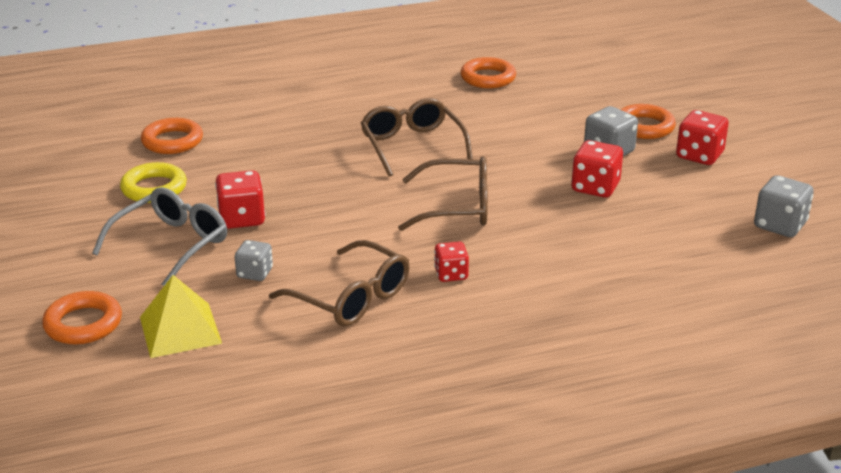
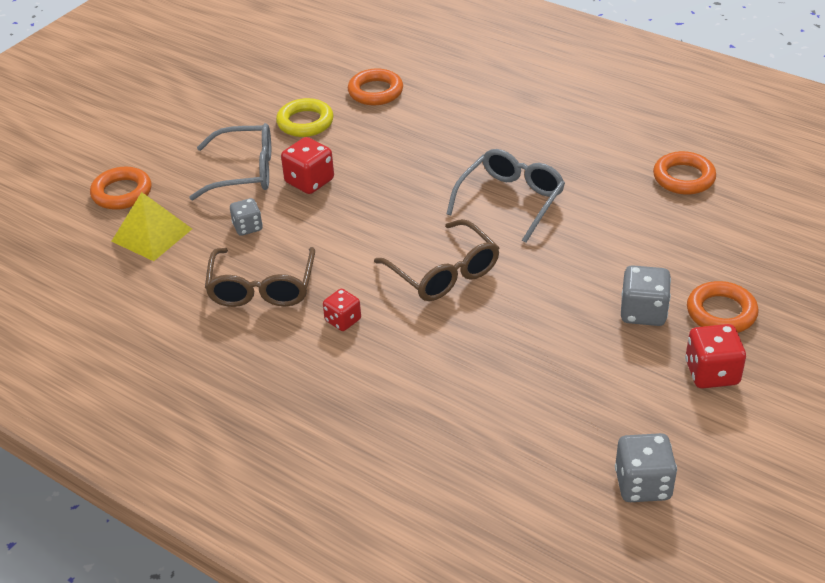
camera: 55 degrees right, 10 degrees up
brown glasses [361,98,473,177] -> grey glasses [447,149,565,243]
red dice [571,140,623,198] -> none

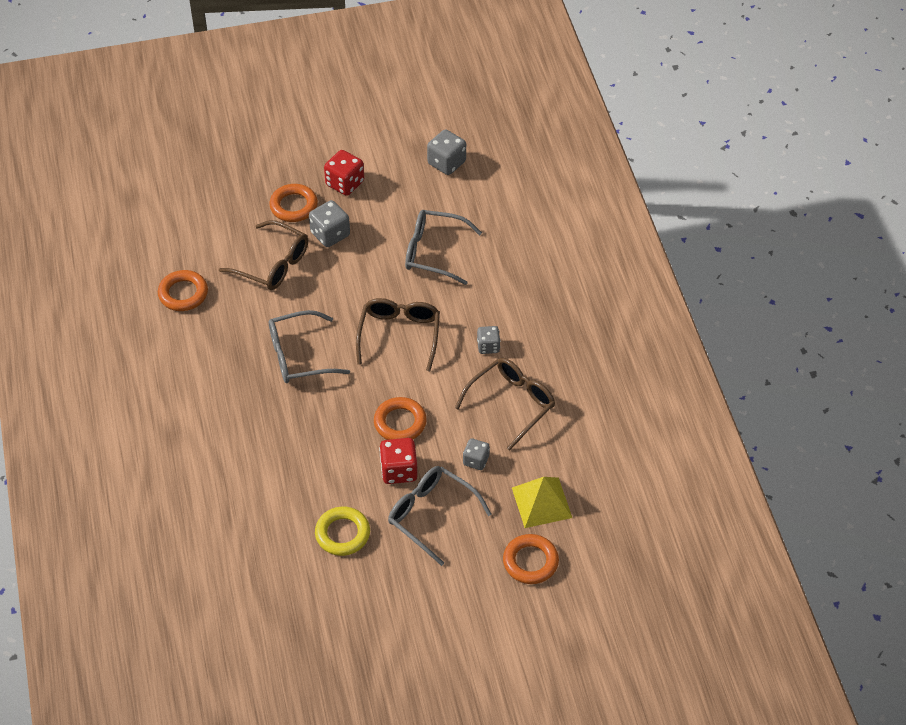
camera: 140 degrees left, 10 degrees up
red dice [323,289,361,331] -> grey dice [477,326,500,354]
orange ring [348,68,403,105] -> orange ring moved to [374,397,427,440]
none -> brown glasses [219,220,308,290]
none -> grey glasses [405,210,482,285]

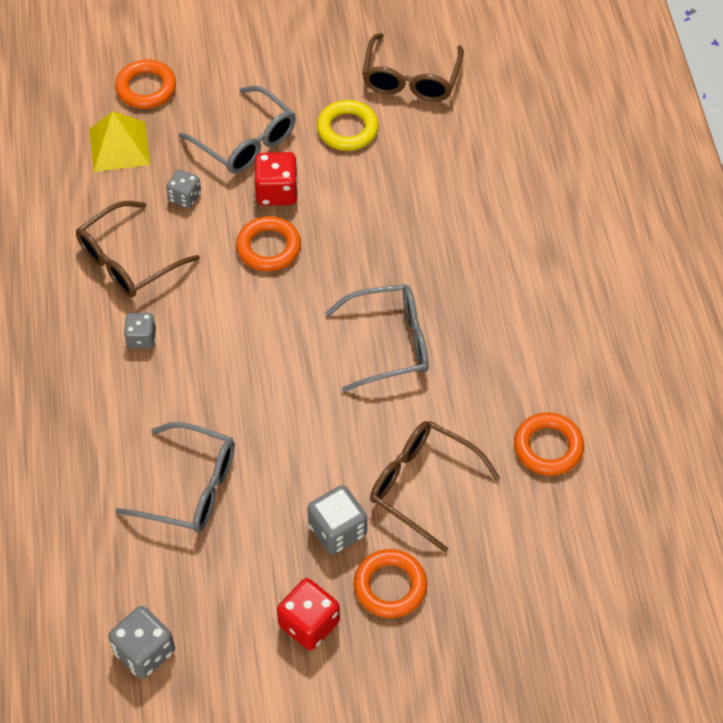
camera: 175 degrees left, 5 degrees up
brown glasses [356,298,440,371] -> brown glasses moved to [362,33,464,102]

